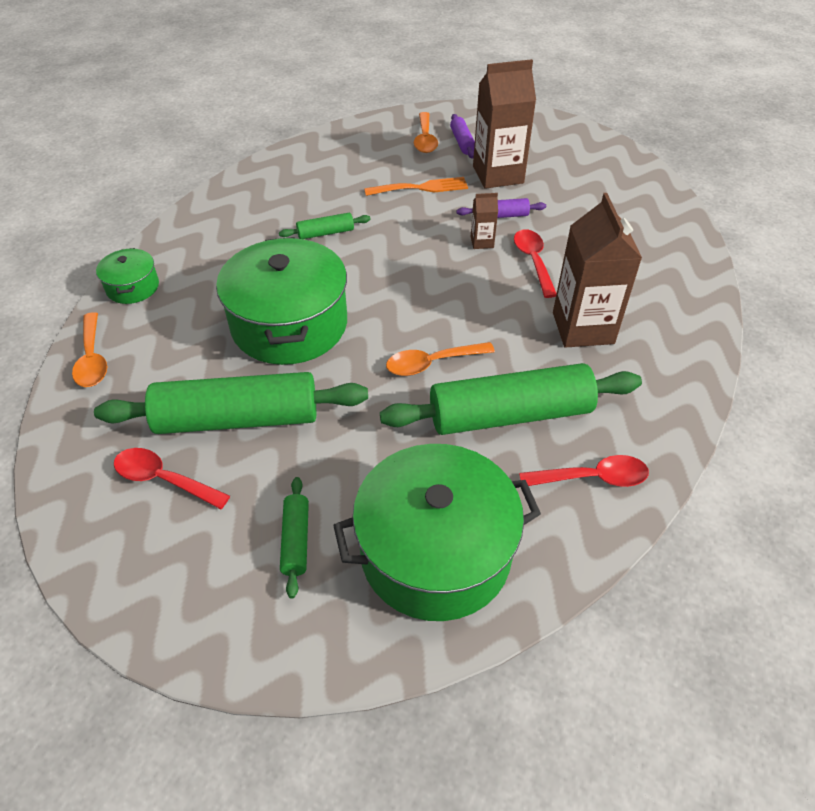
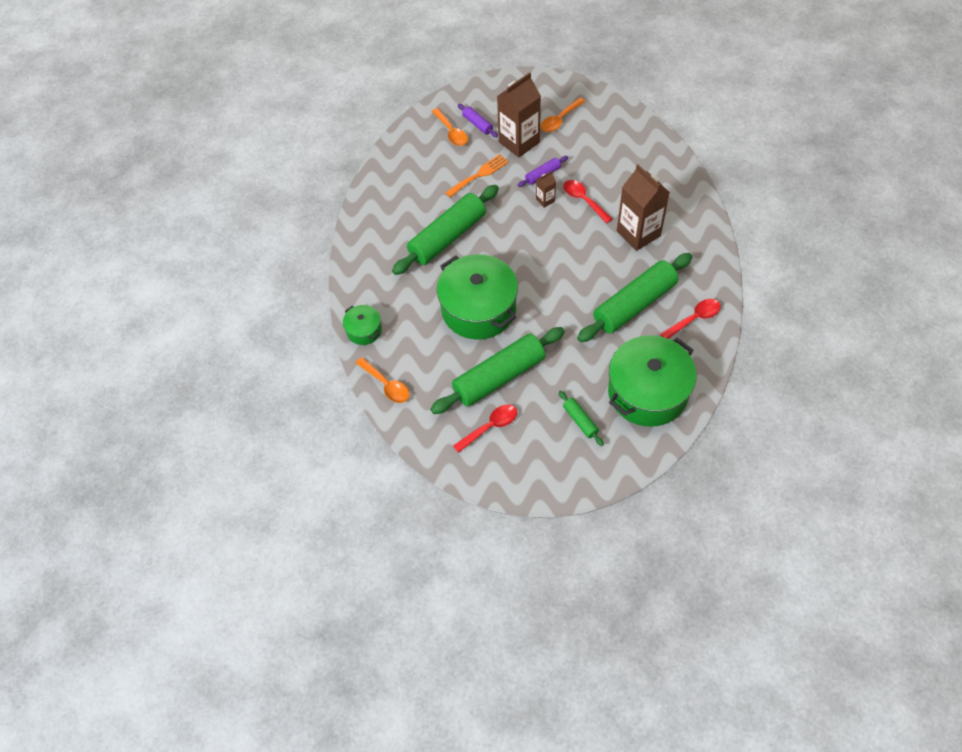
camera: 25 degrees left, 10 degrees up
red spoon [114,448,230,509] -> red spoon turned 150 degrees clockwise [453,405,517,453]
green rolling pin [279,213,370,239] -> green rolling pin [392,185,499,275], size x2.25
orange spoon [386,342,495,376] -> orange spoon moved to [541,98,585,132]

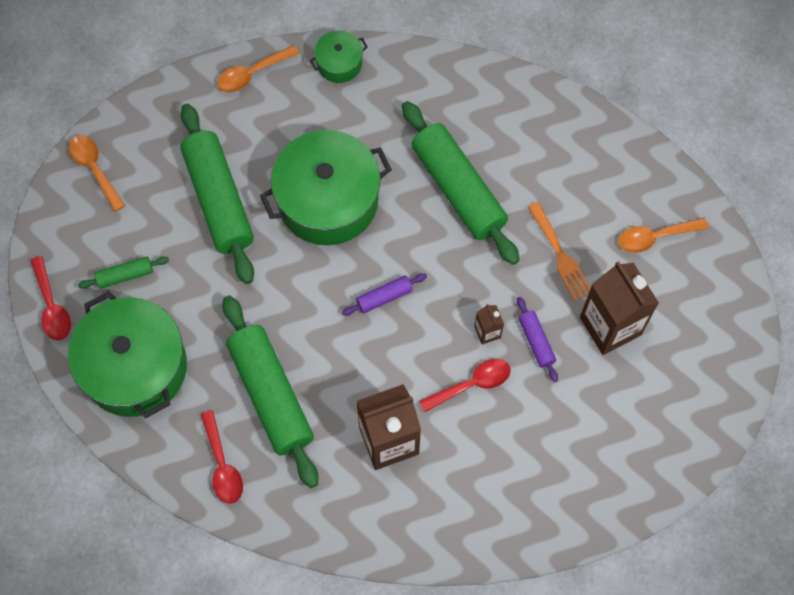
camera: 100 degrees right, 10 degrees up
red spoon [453,405,517,453] -> red spoon moved to [30,256,71,341]
purple rolling pin [458,104,498,137] -> purple rolling pin moved to [342,273,427,316]
orange spoon [541,98,585,132] -> orange spoon moved to [69,135,125,212]

